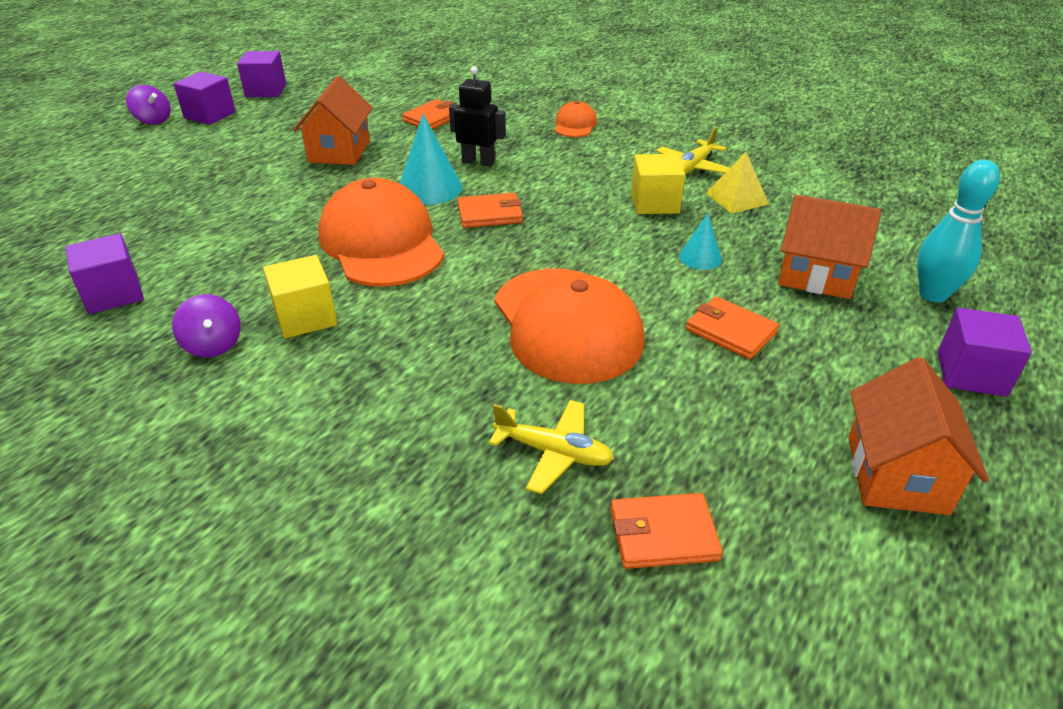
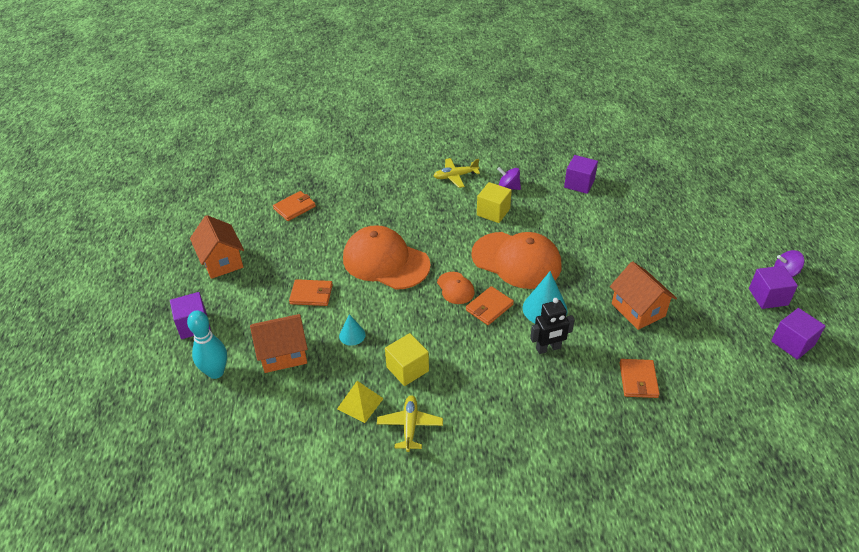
camera: 145 degrees right, 5 degrees up
yellow plane [489,400,614,494] -> yellow plane moved to [434,158,480,188]
orange cap [555,101,597,137] -> orange cap moved to [437,272,475,304]

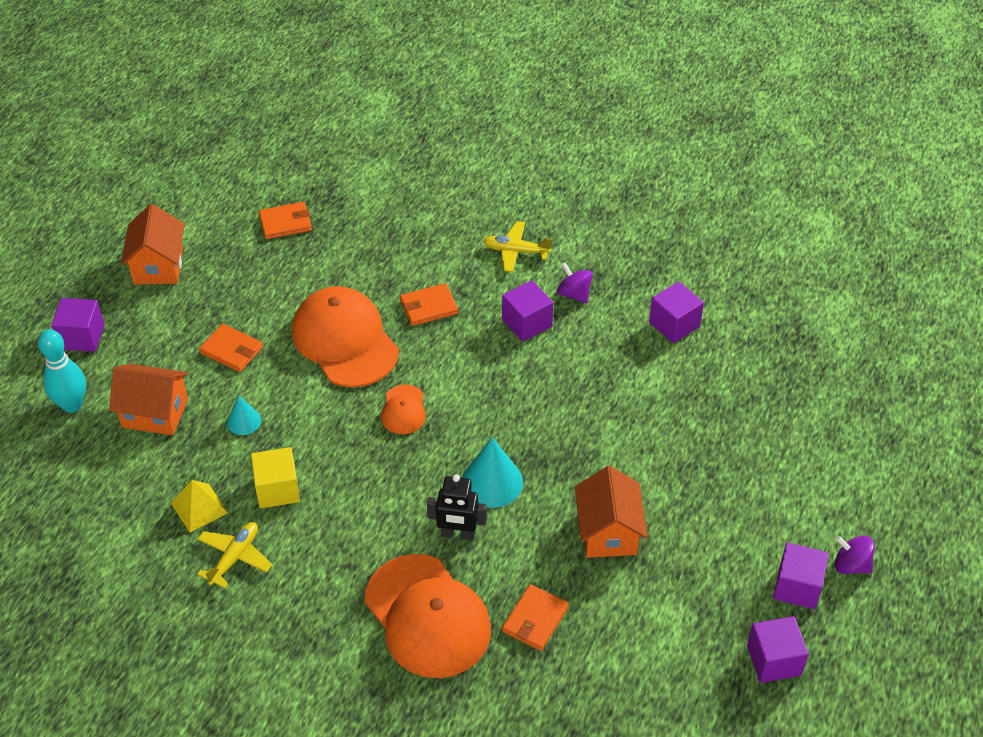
camera: 25 degrees right, 5 degrees up
orange wallet [466,286,514,325] -> orange wallet moved to [400,283,458,326]
orange cap [471,232,561,289] -> orange cap moved to [365,554,491,678]
yellow cube [477,182,512,223] -> purple cube [502,280,553,342]

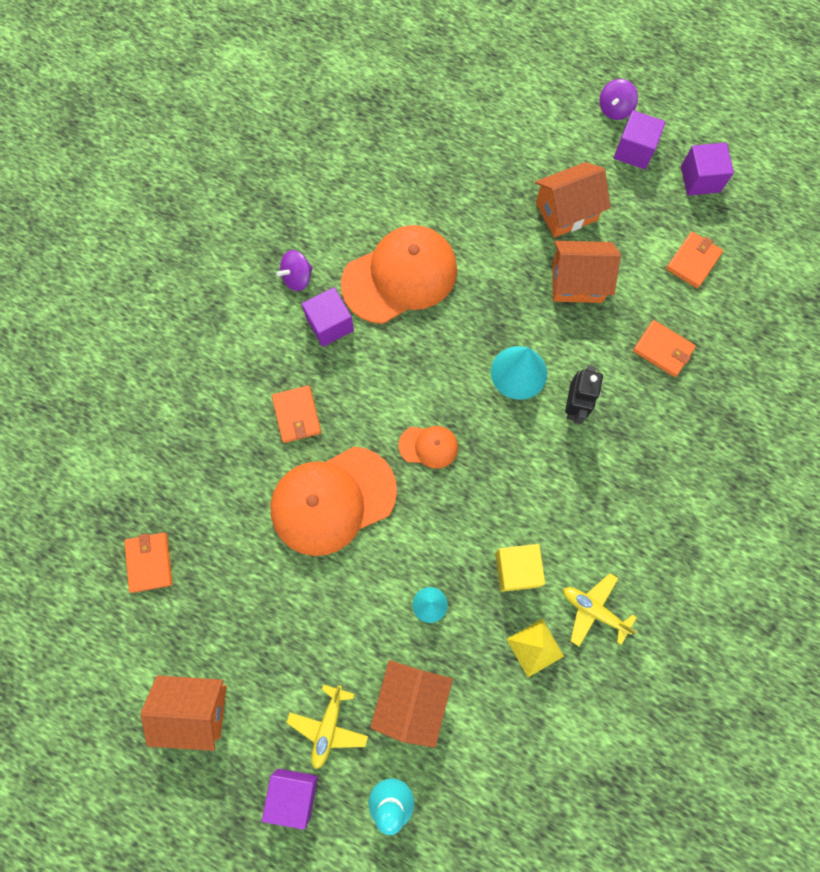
camera: 85 degrees left, 25 degrees up
orange wallet [199,324,263,372] -> orange wallet moved to [666,232,723,288]
orange cap [365,554,491,678] -> orange cap moved to [341,225,457,324]
yellow plane [483,221,552,272] -> yellow plane moved to [286,684,368,769]
purple cube [649,282,704,343] -> none
none -> orange house [535,162,611,238]

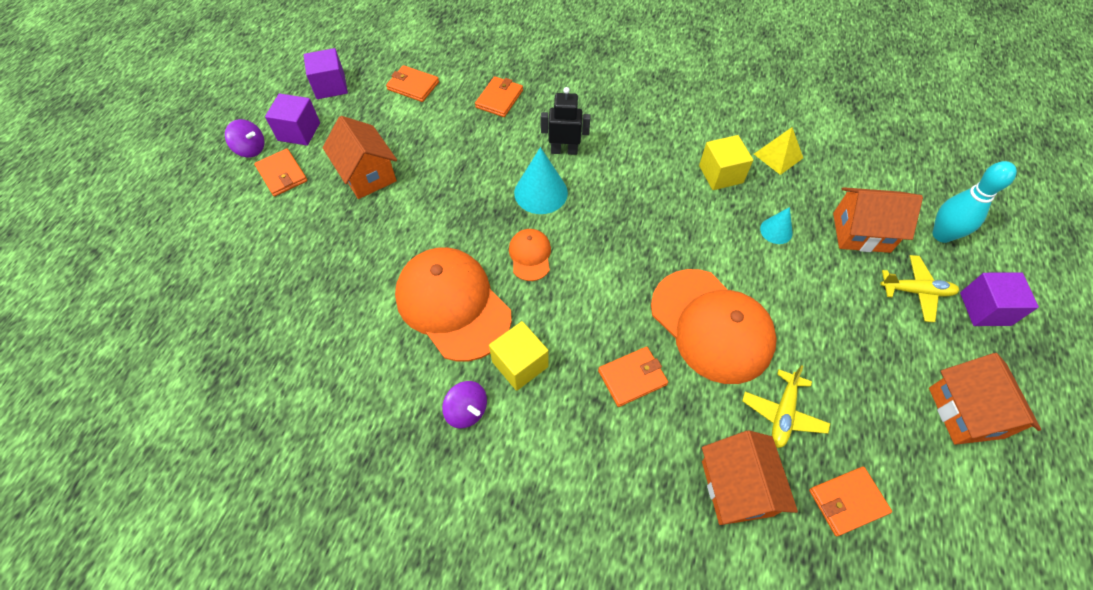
camera: 100 degrees left, 15 degrees down
purple cube [302,287,354,347] -> yellow cube [489,321,549,391]
orange cap [398,426,458,469] -> orange cap moved to [509,229,551,281]
orange house [552,241,621,303] -> orange house moved to [702,430,798,525]
yellow plane [563,573,637,647] -> yellow plane moved to [742,365,830,448]
none -> orange wallet [254,148,308,197]

